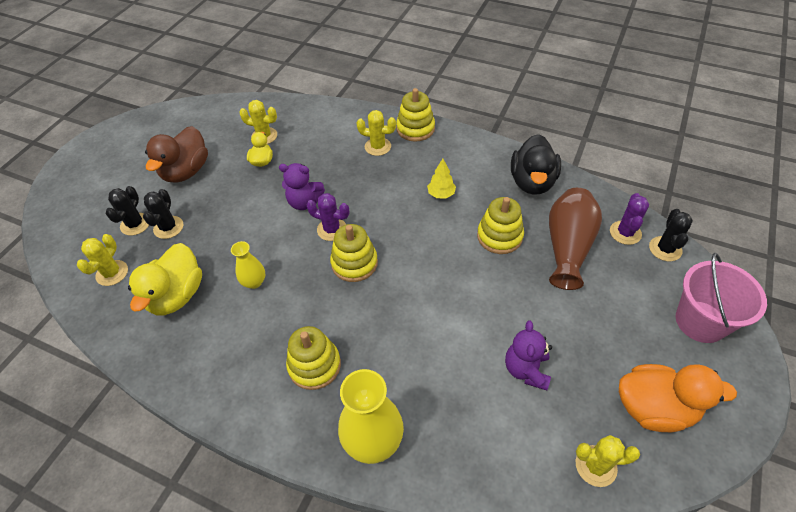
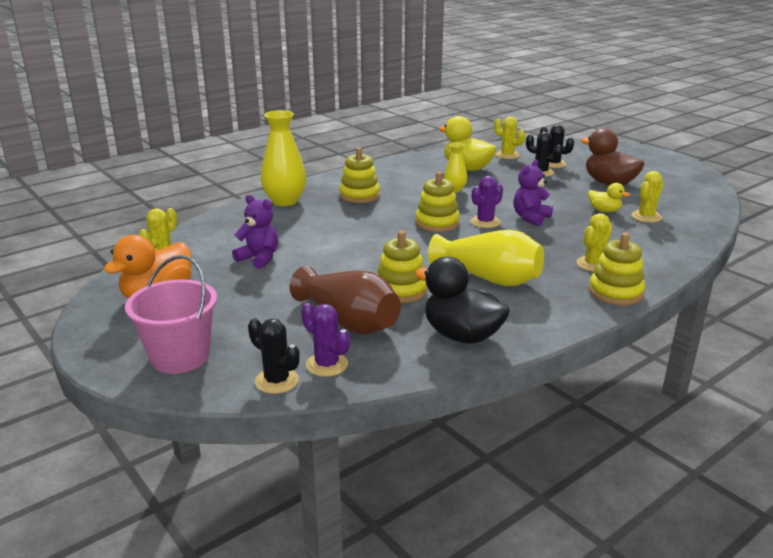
camera: 115 degrees right, 25 degrees down
yellow tree [427,159,456,199] -> yellow vase [428,230,544,286]

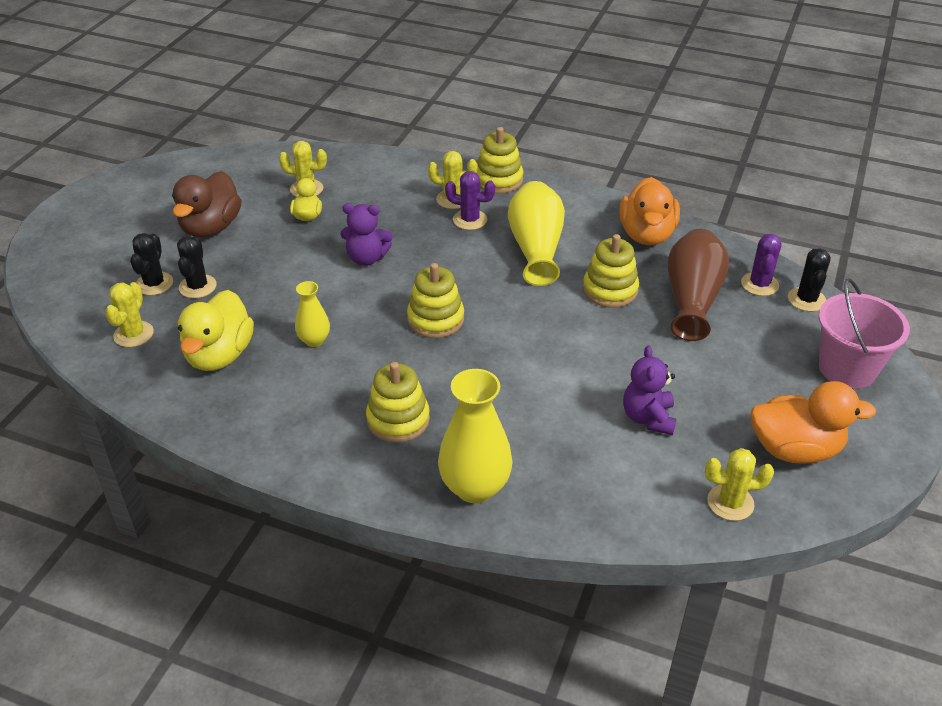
camera: 120 degrees left, 15 degrees up
black duck [415,257,510,344] -> orange duck [619,177,680,245]
purple cactus [471,176,503,228] -> purple cactus moved to [445,171,495,230]

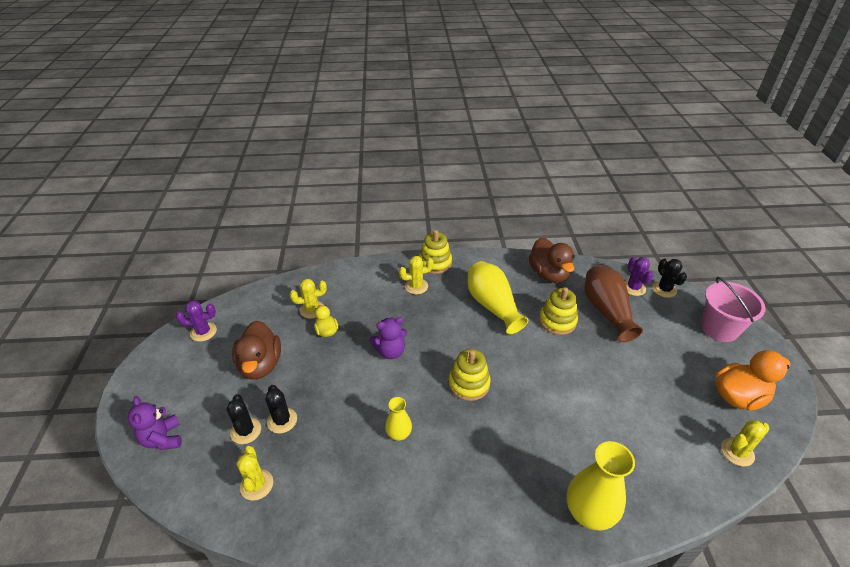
camera: 25 degrees left, 0 degrees up
yellow duck [178,290,254,371] -> none
yellow stacking toy [366,362,430,443] -> none
purple cactus [445,171,495,230] -> purple cactus moved to [175,301,217,342]
orange duck [619,177,680,245] -> brown duck [529,238,575,283]
purple teddy bear [623,346,676,435] -> purple teddy bear moved to [128,396,182,450]

